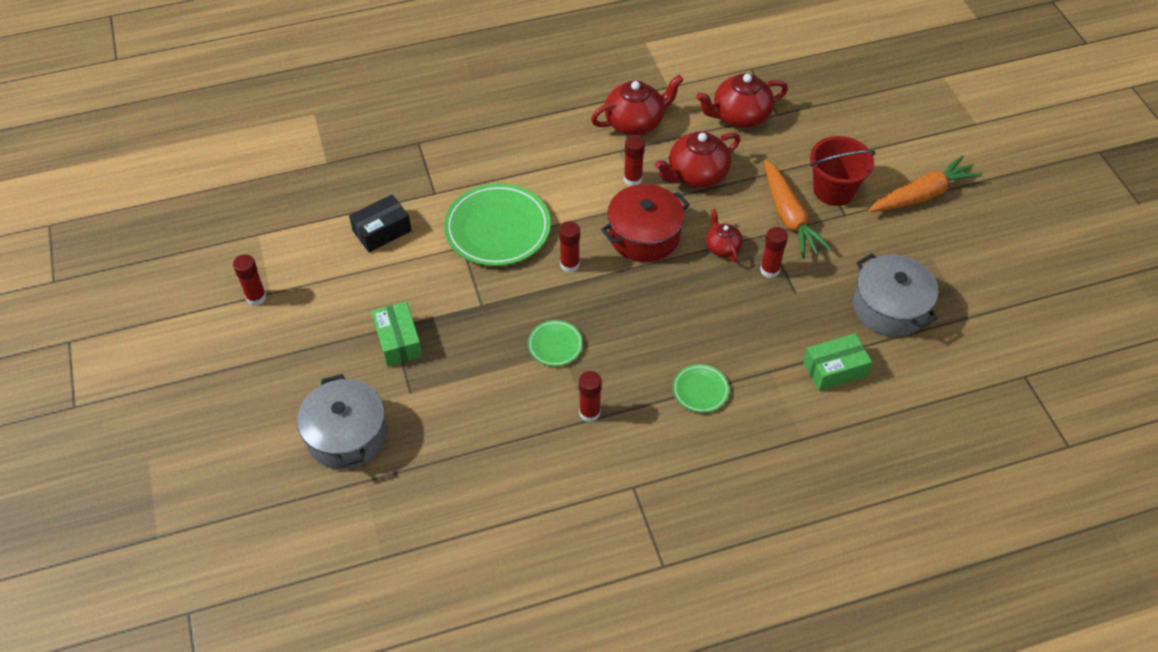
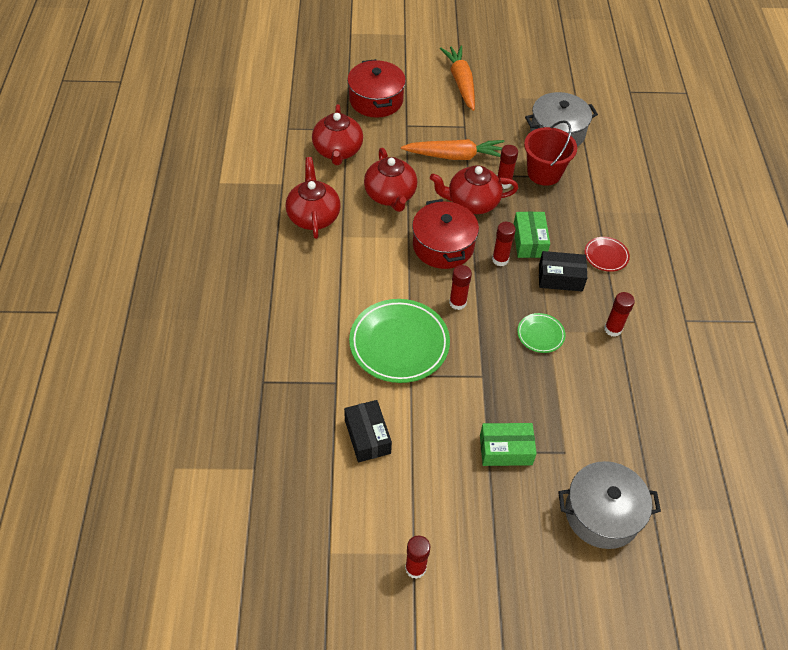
camera: 75 degrees left, 0 degrees up
red glue stick [624,135,645,186] -> red glue stick moved to [492,222,516,266]
green plate [673,364,730,413] -> red plate [585,237,630,272]
red teapot [706,208,743,262] -> red teapot [430,165,518,214], size x1.76
green box [803,333,872,391] -> green box moved to [513,212,550,258]
red bucket [810,136,875,206] -> red bucket moved to [524,120,577,186]
none -> red pot [347,59,406,118]
none -> black box [539,251,587,291]

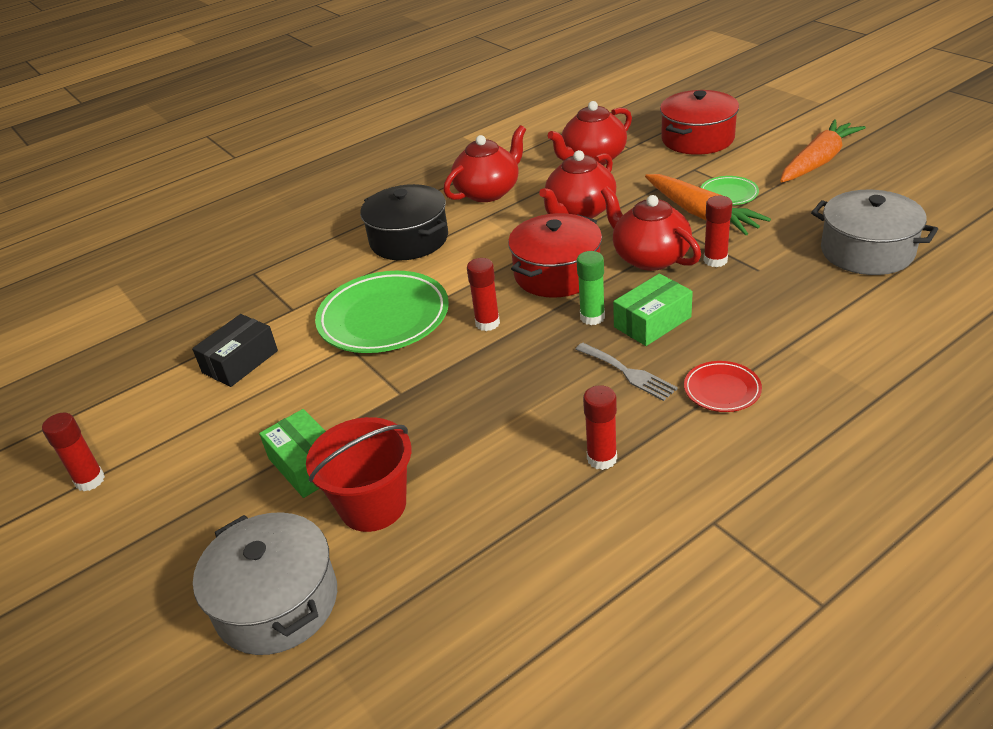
camera: 60 degrees right, 15 degrees down
red glue stick [492,222,516,266] -> green glue stick [577,251,605,325]
green plate [517,313,566,353] -> green plate moved to [700,176,759,205]
red bucket [524,120,577,186] -> red bucket moved to [306,417,411,532]
black box [539,251,587,291] -> grey fork [575,343,678,401]
none -> black pot [360,184,448,260]

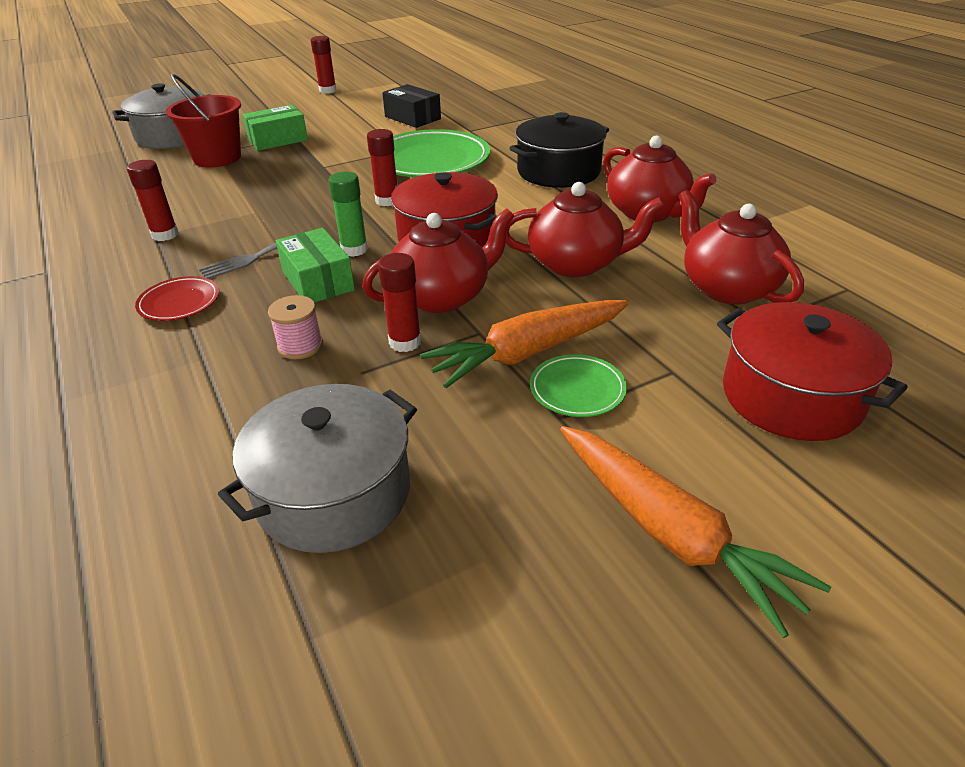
camera: 95 degrees right, 0 degrees up
red teapot [539,150,616,219] -> red teapot turned 135 degrees clockwise [505,182,665,277]
none -> pink spool [268,295,323,359]

